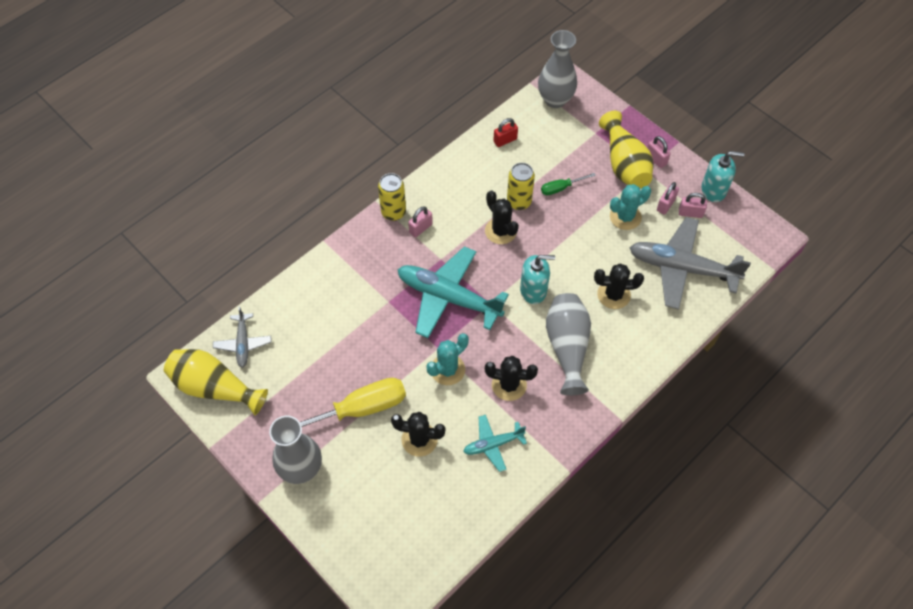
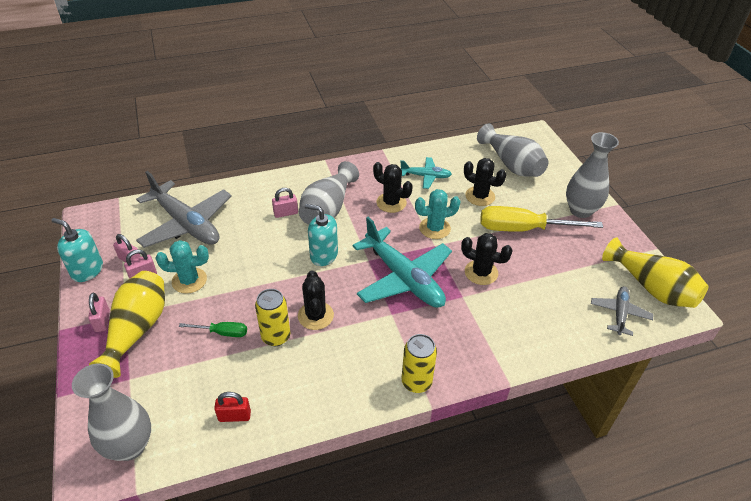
camera: 155 degrees left, 15 degrees down
pink padlock [408,206,433,237] -> pink padlock moved to [272,188,298,218]
black cactus [594,263,644,309] -> black cactus moved to [461,233,513,285]
none -> grey vase [477,123,549,177]

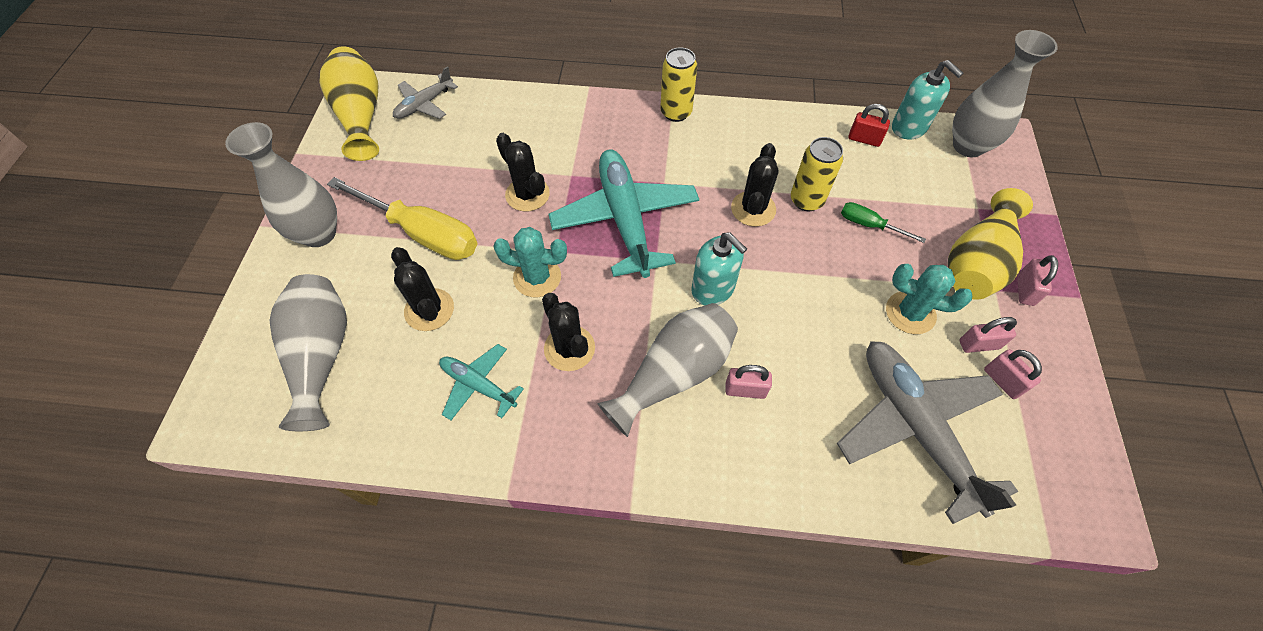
camera: 155 degrees left, 15 degrees up
turquoise soap dispenser [52,218,103,282] -> turquoise soap dispenser moved to [892,60,963,139]

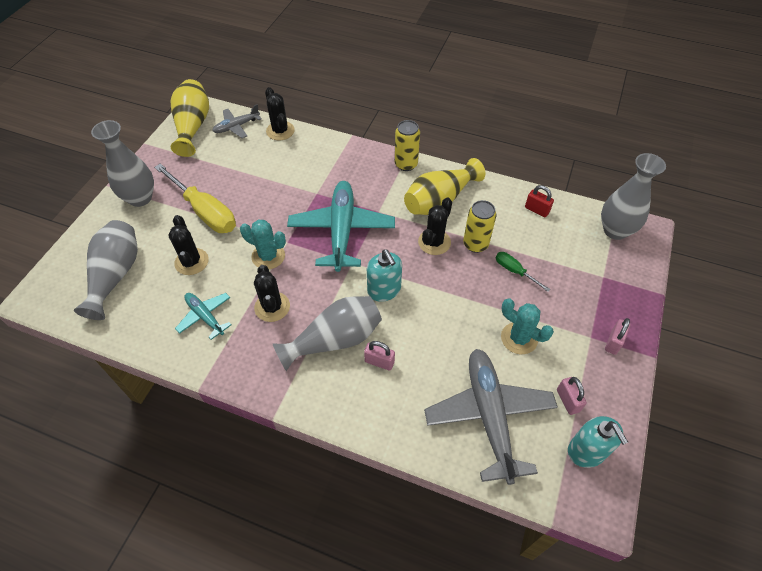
camera: 15 degrees right, 5 degrees down
black cactus [496,133,550,212] -> black cactus moved to [265,87,295,140]
turquoise soap dispenser [892,60,963,139] -> turquoise soap dispenser moved to [568,416,628,468]
yellow vase [948,188,1033,300] -> yellow vase moved to [404,158,486,215]
pink padlock [960,317,1017,353] -> none

